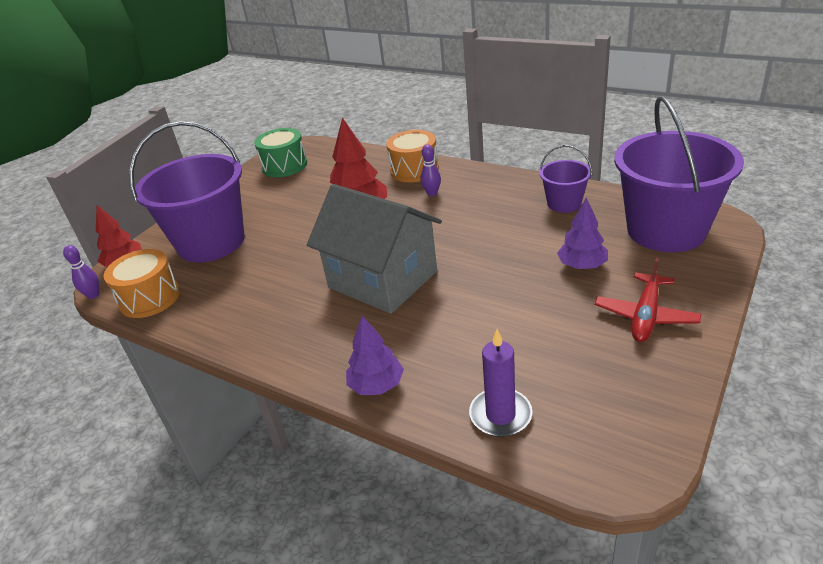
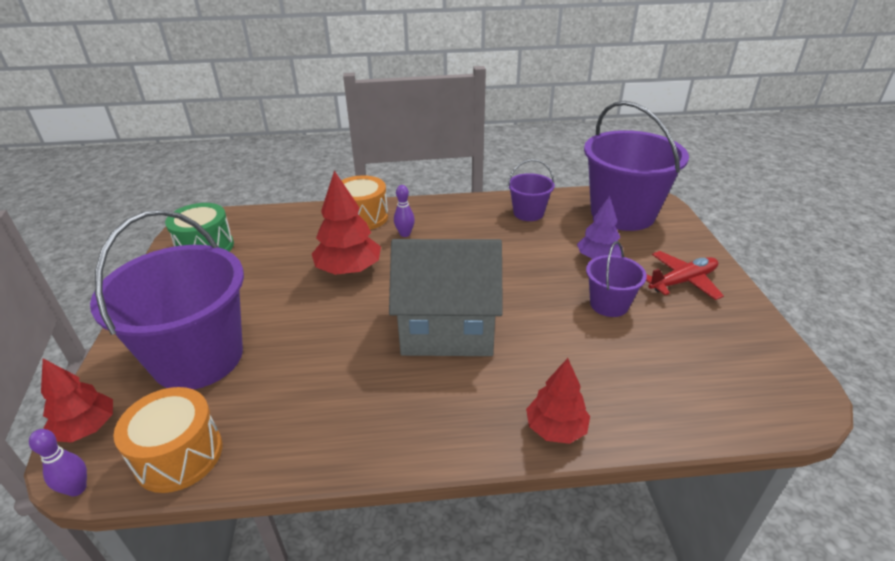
camera: 40 degrees left, 0 degrees up
purple tree [346,316,404,395] -> red tree [526,358,590,444]
purple candle [469,329,533,437] -> none
red plane [595,257,701,342] -> red plane turned 105 degrees counterclockwise [646,251,724,300]
none -> purple bucket [586,241,647,317]

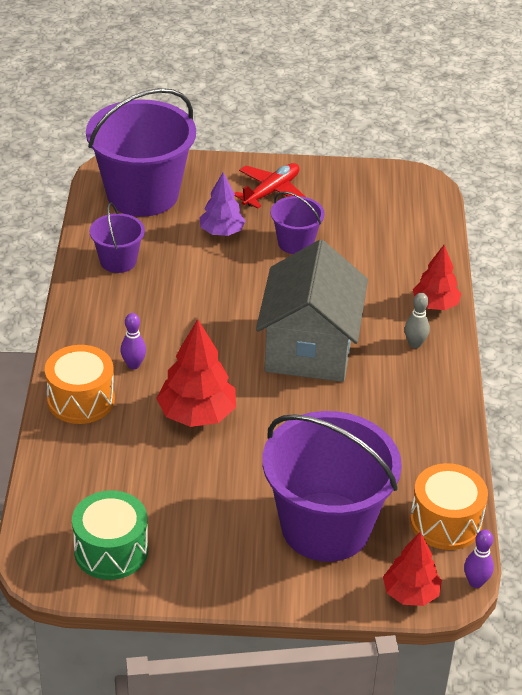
camera: 85 degrees left, 5 degrees up
red plane [646,251,724,300] -> red plane turned 60 degrees clockwise [234,163,305,209]
none -> grey bowling pin [405,293,430,348]

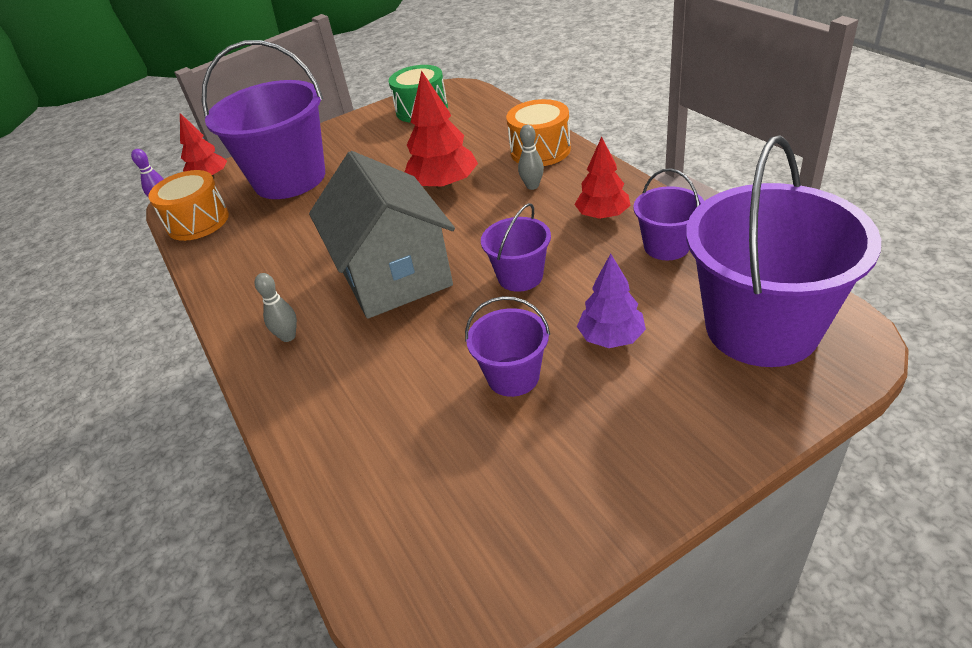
camera: 155 degrees right, 0 degrees up
purple bowling pin [120,313,146,369] -> grey bowling pin [518,125,544,190]
red plane [234,163,305,209] -> none
red tree [413,245,461,310] -> red tree moved to [574,136,630,219]
none -> purple bucket [481,203,551,292]

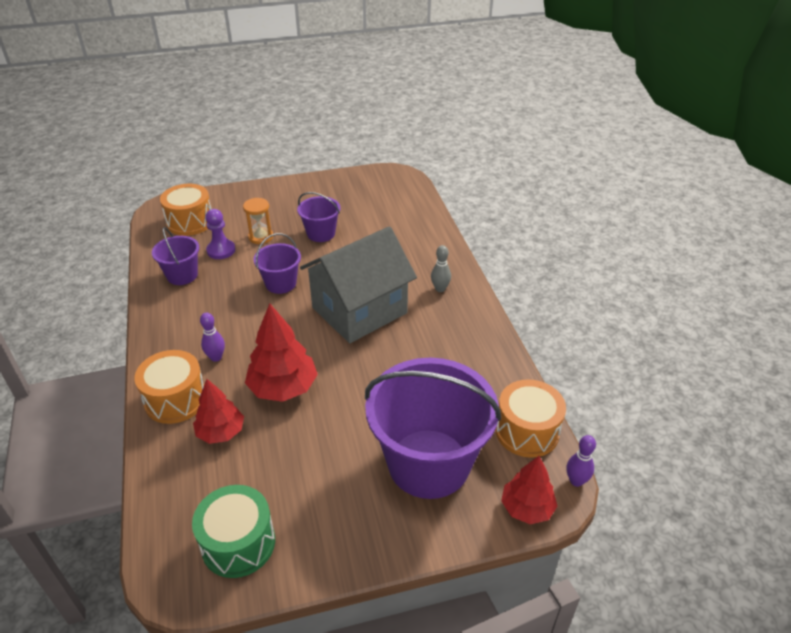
camera: 170 degrees left, 0 degrees up
grey house [309,151,455,319] -> grey house turned 60 degrees clockwise [300,226,417,343]
grey bowling pin [518,125,544,190] -> purple bowling pin [200,312,225,362]
red tree [574,136,630,219] -> red tree moved to [193,379,244,444]
purple tree [577,254,646,348] -> orange hourglass [243,198,273,244]
purple bucket [686,135,881,367] -> orange drum [160,184,211,236]
none -> purple pawn [205,209,235,259]

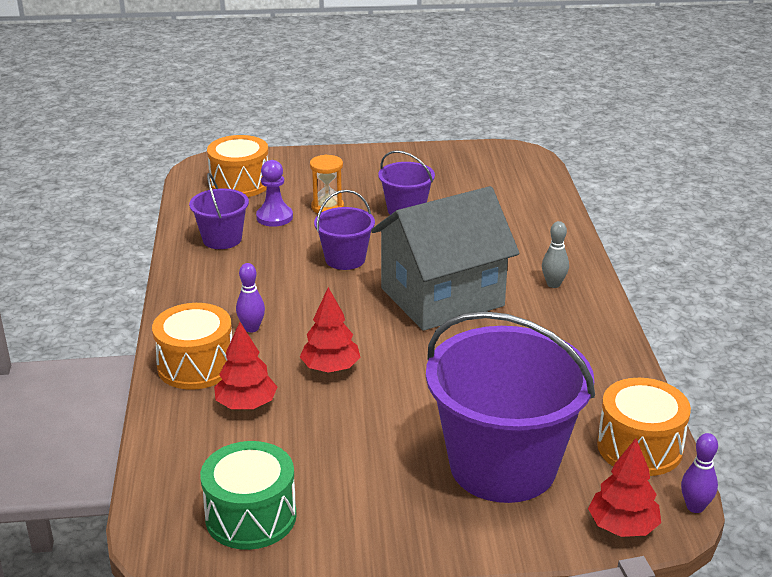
camera: 10 degrees right, 10 degrees down
red tree [245,303,318,402] -> red tree [300,287,361,373], size x0.66

